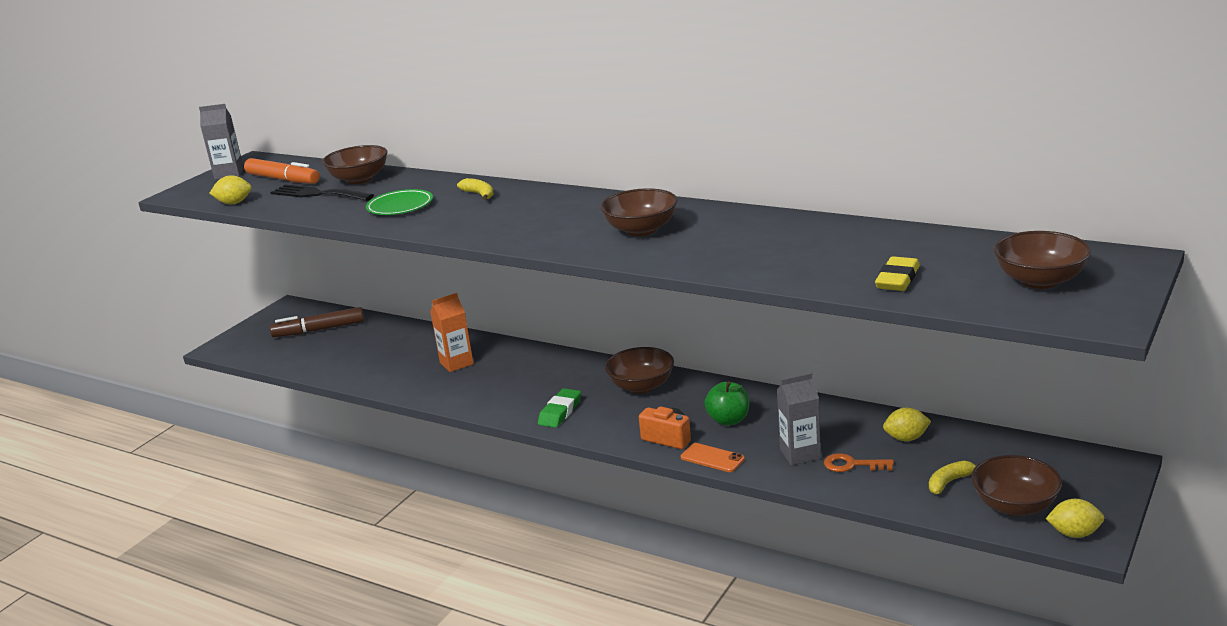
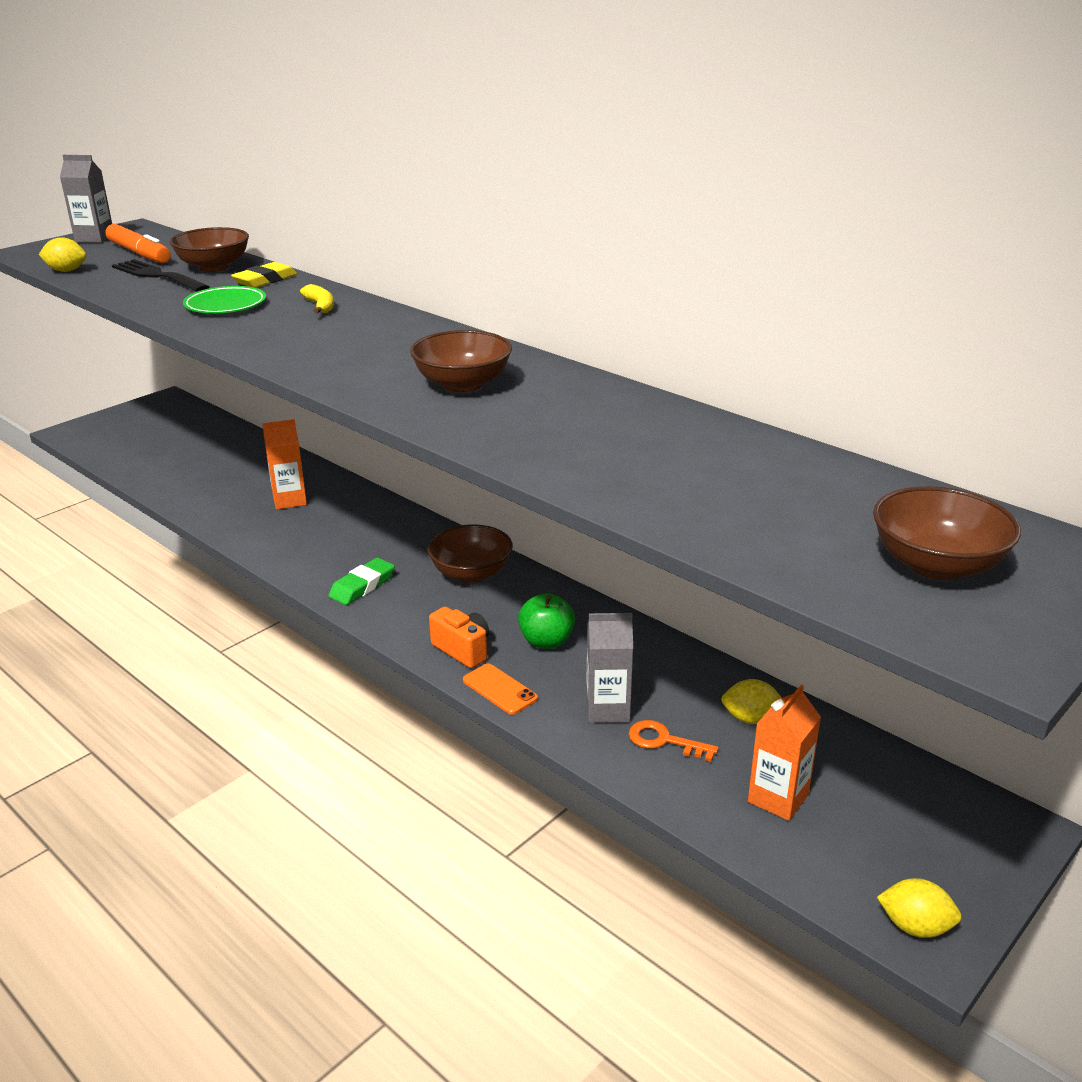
camera: 10 degrees right, 5 degrees up
brown marker [270,307,364,337] -> none
yellow eraser [875,256,920,291] -> yellow eraser moved to [231,262,297,288]
yellow banana [929,461,977,494] -> orange carton [748,684,821,821]
brown bowl [971,455,1062,516] -> none

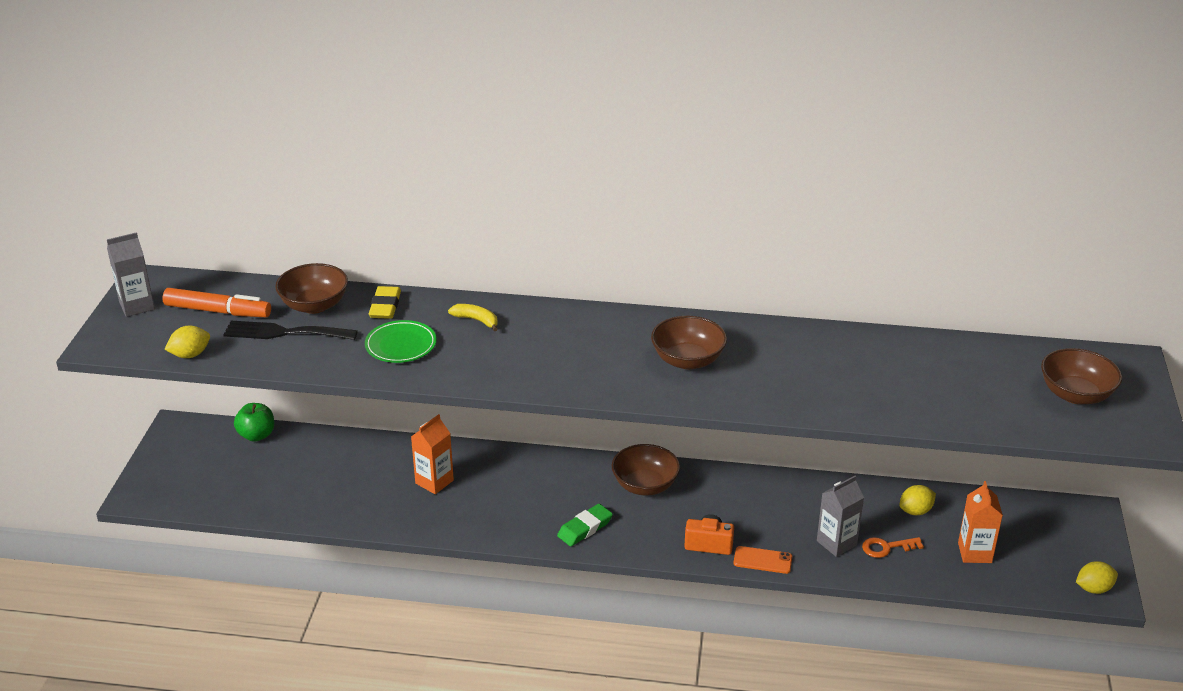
camera: 35 degrees left, 5 degrees up
green eraser [328,558,395,605] -> green eraser turned 45 degrees clockwise [557,504,613,546]
green apple [518,593,575,649] -> green apple moved to [234,403,274,442]

